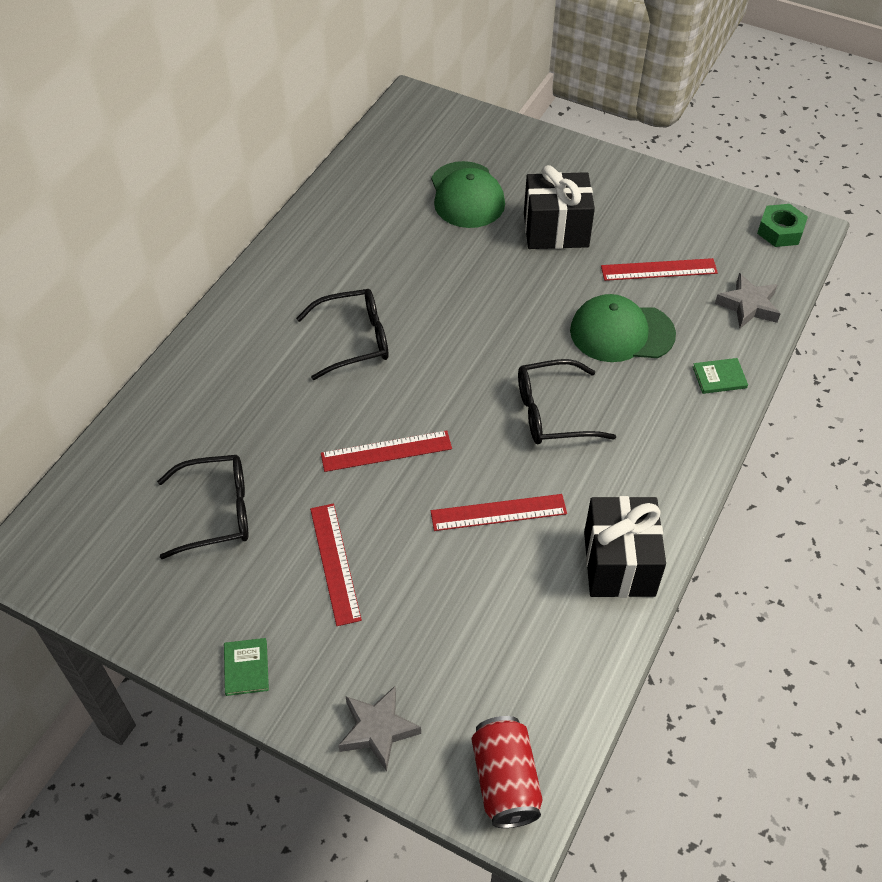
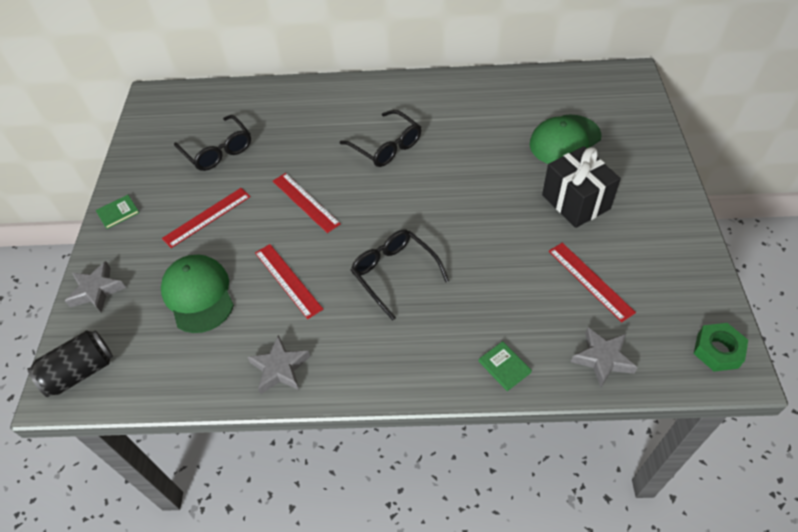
camera: 65 degrees right, 0 degrees up
red can [472,716,543,828] -> black can [27,330,113,397]
green cap [570,294,676,362] -> green cap moved to [161,255,234,333]
black gift [584,496,666,598] -> grey star [248,335,310,394]

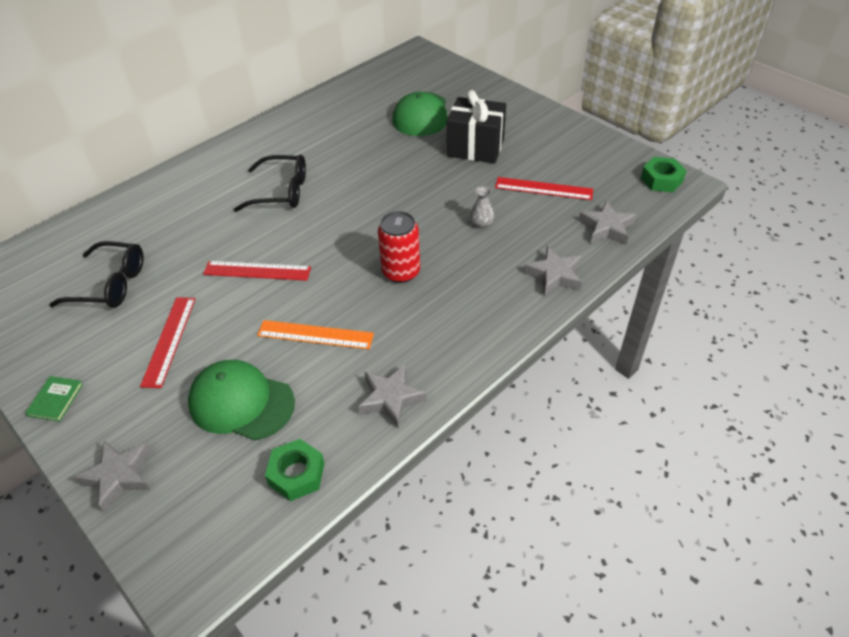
camera: 45 degrees left, 5 degrees down
black can [27,330,113,397] -> none
red ruler [255,244,323,319] -> orange ruler [257,320,374,349]
black glasses [351,229,449,320] -> red can [378,211,420,283]
green book [479,341,532,391] -> grey star [524,246,582,296]
none -> green nut [265,439,325,501]
none -> grey vase [470,186,494,228]

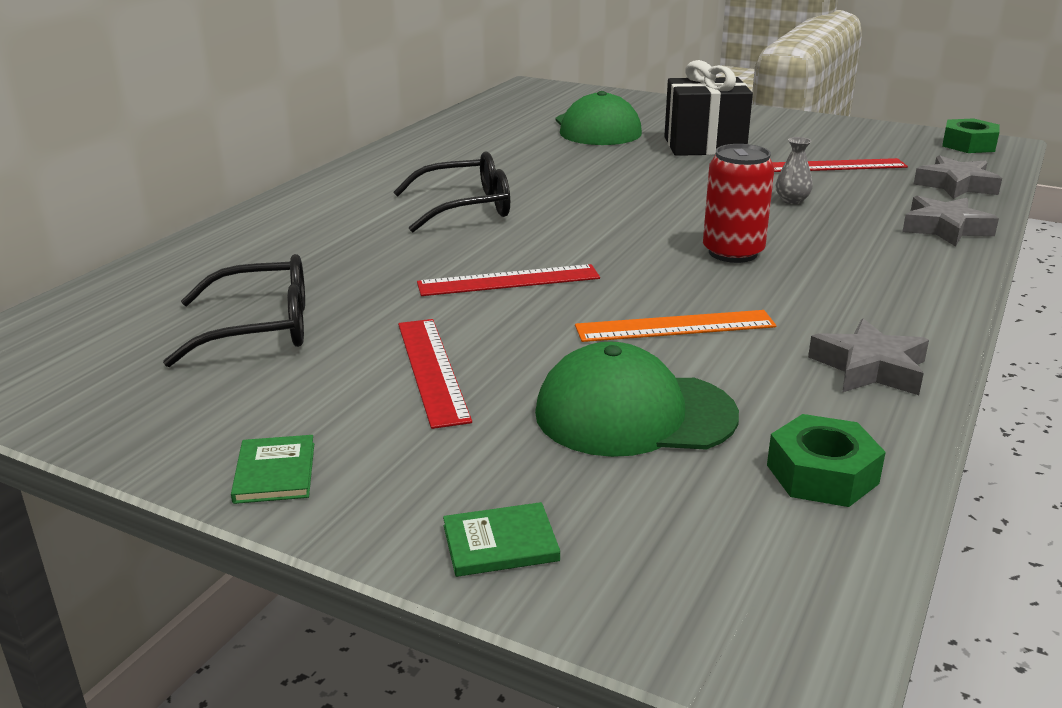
camera: 20 degrees left, 20 degrees down
grey star [74,440,152,512] -> green book [443,502,560,577]

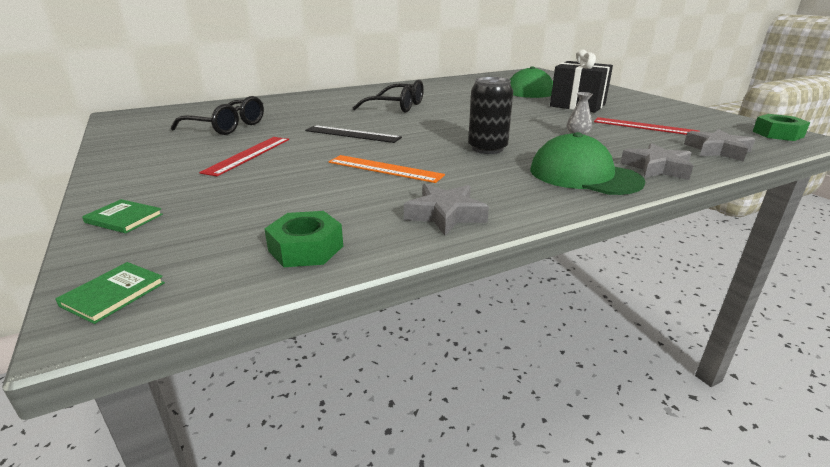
camera: 35 degrees right, 0 degrees up
green book [231,435,314,504] -> green book moved to [55,262,165,324]
red ruler [417,264,600,296] -> black ruler [305,125,402,143]
green cap [535,342,739,457] -> green cap moved to [530,132,645,195]
red can [703,144,774,263] -> black can [468,77,513,154]

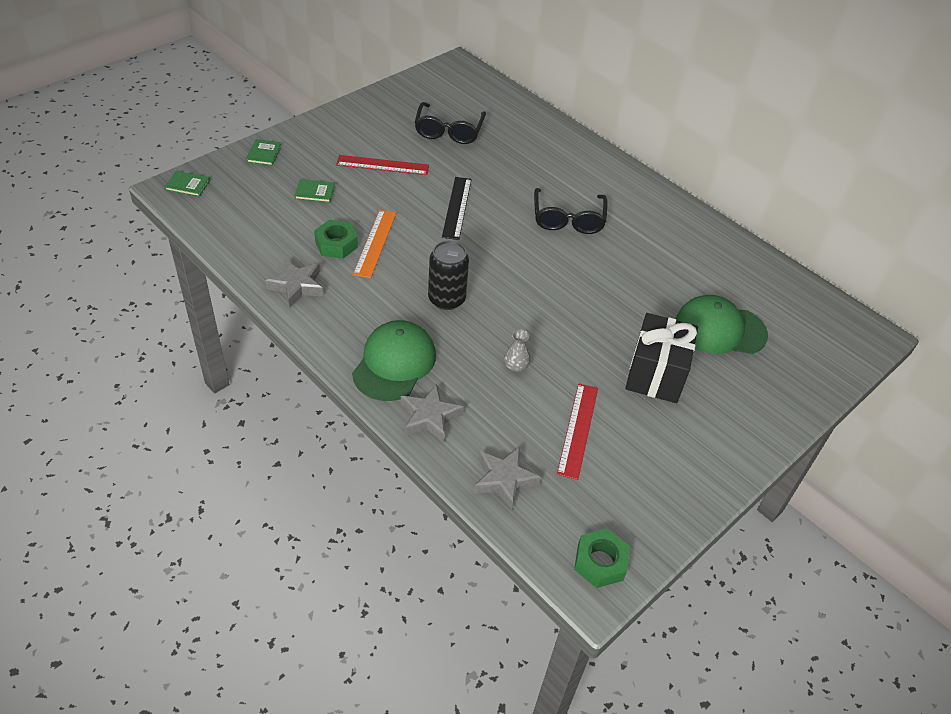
camera: 70 degrees right, 20 degrees up
green nut [264,211,343,267] -> green nut moved to [314,220,358,259]
none -> green book [294,179,335,203]

